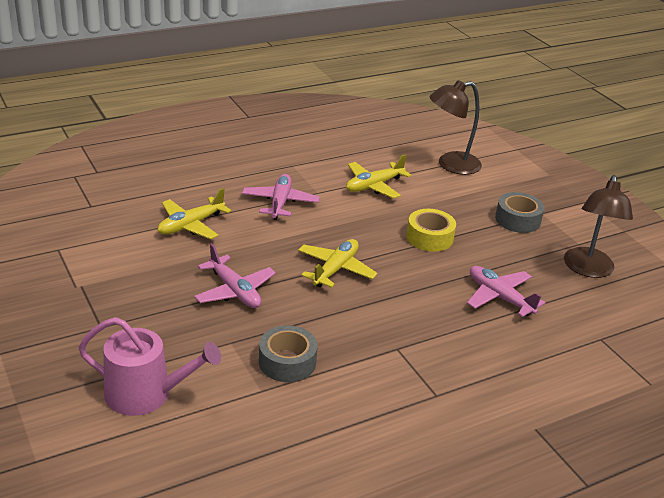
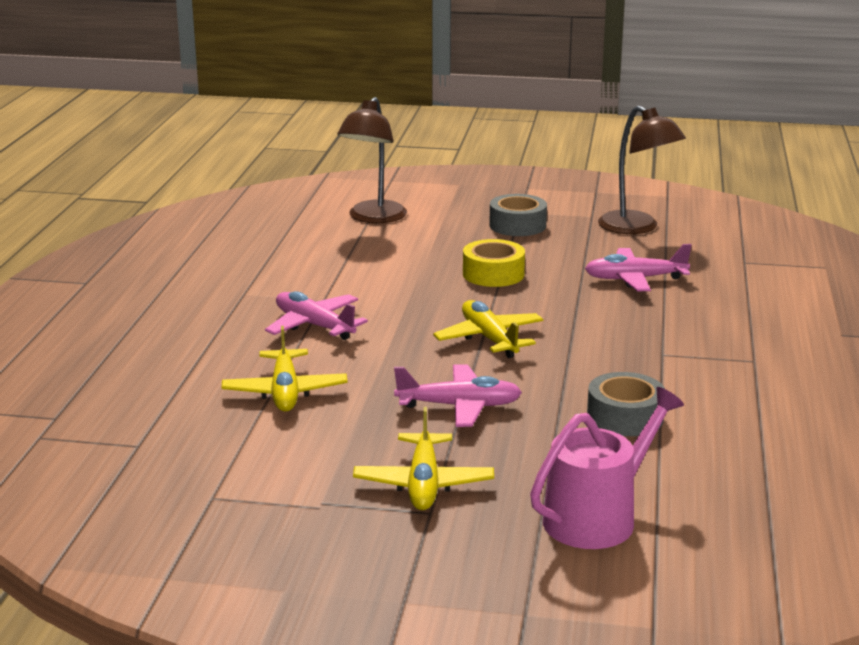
camera: 50 degrees left, 10 degrees down
yellow plane [346,154,411,199] -> yellow plane moved to [353,407,494,510]

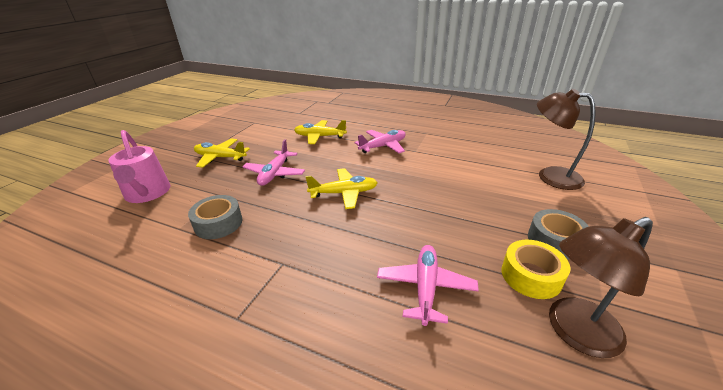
camera: 105 degrees right, 10 degrees up
yellow tape [463,239,525,287] -> yellow tape moved to [502,240,570,299]

